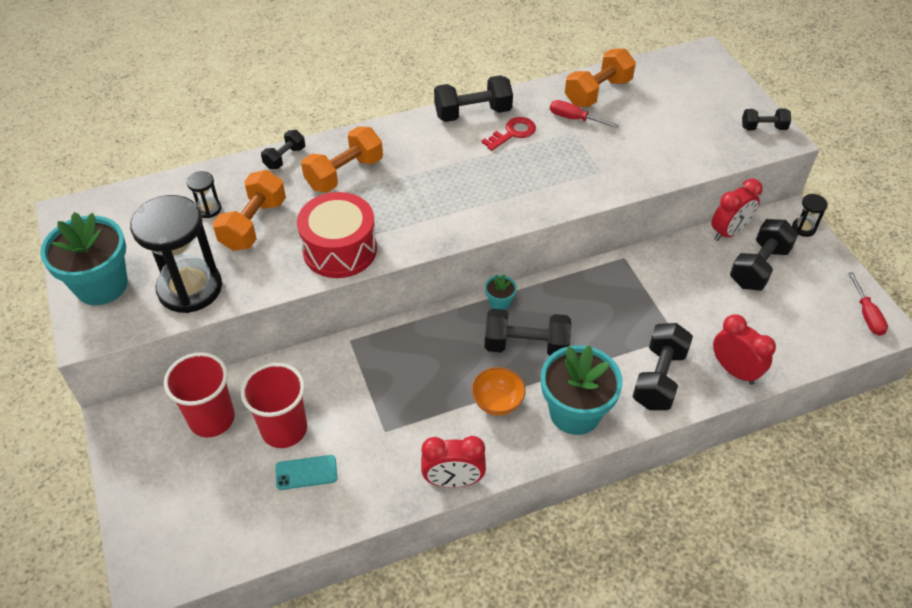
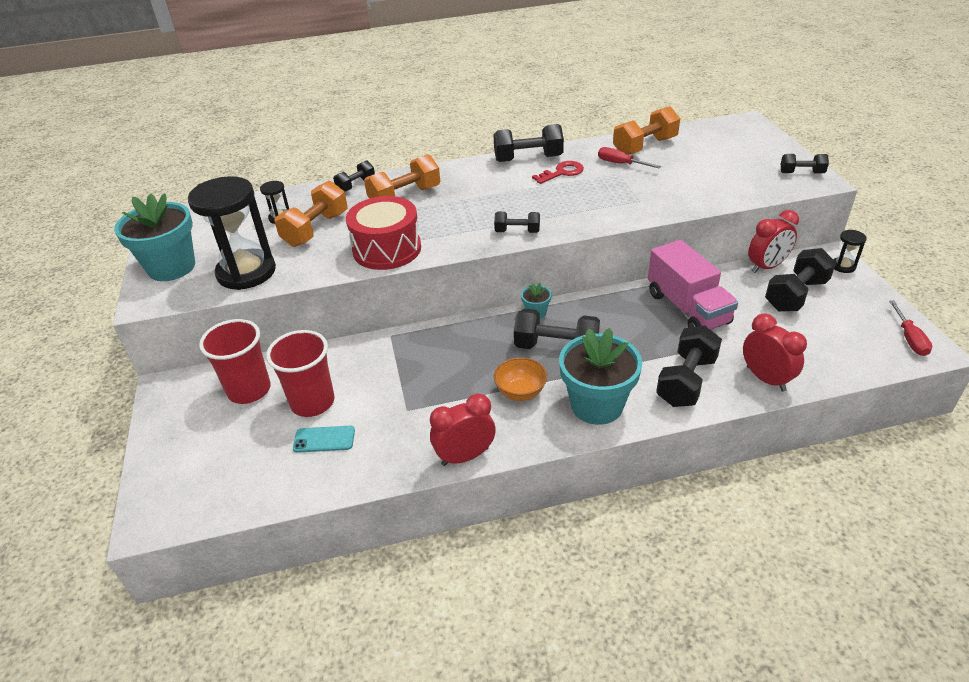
camera: 10 degrees right, 10 degrees down
red clock [421,436,486,488] -> red clock turned 150 degrees clockwise [430,394,496,466]
none -> black dumbbell [494,212,540,233]
none -> pink truck [648,240,738,330]

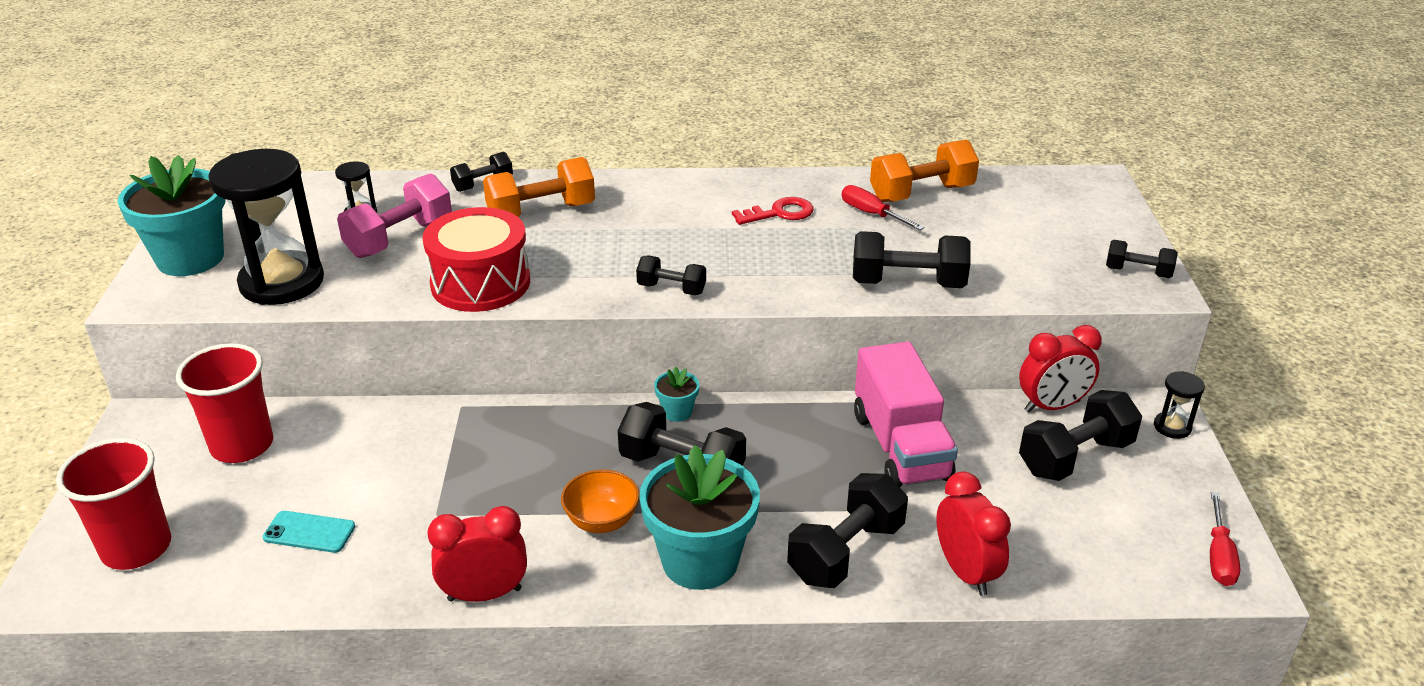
camera: 10 degrees right, 5 degrees down
red cup [266,330,335,417] -> red cup moved to [56,438,171,570]
orange dumbbell [275,181,348,247] -> pink dumbbell [337,173,452,258]
black dumbbell [493,124,564,162] -> black dumbbell moved to [853,231,970,288]

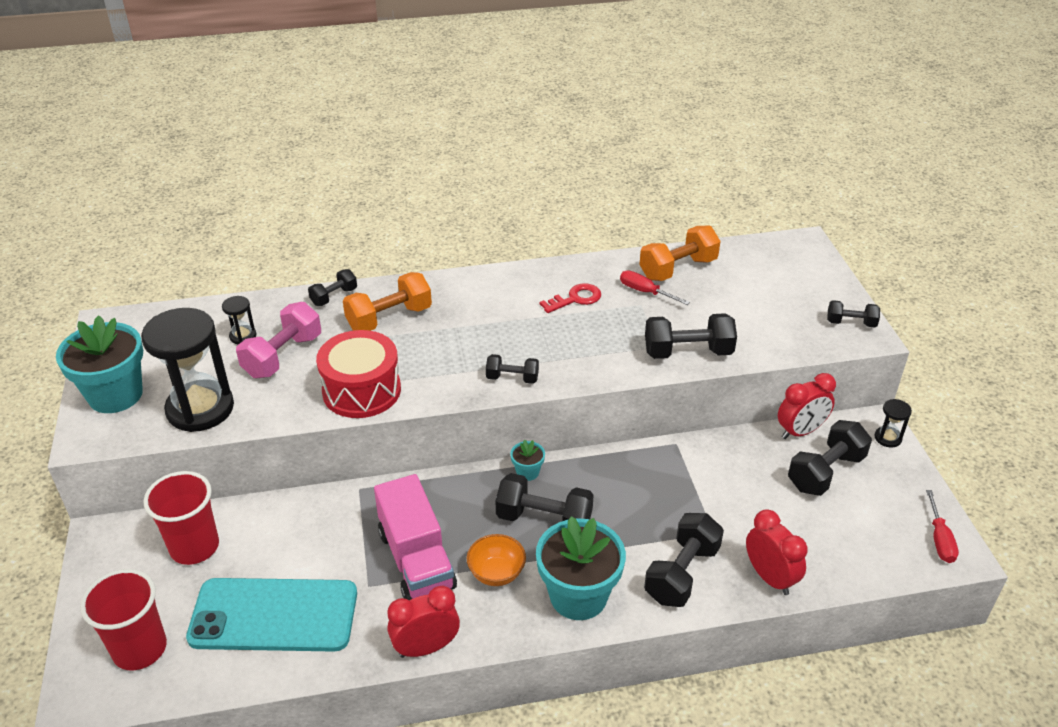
camera: 10 degrees left, 5 degrees up
turquoise phone [262,511,355,553] -> turquoise phone [186,578,357,652], size x2.44
pink truck [854,342,958,487] -> pink truck moved to [374,474,457,600]

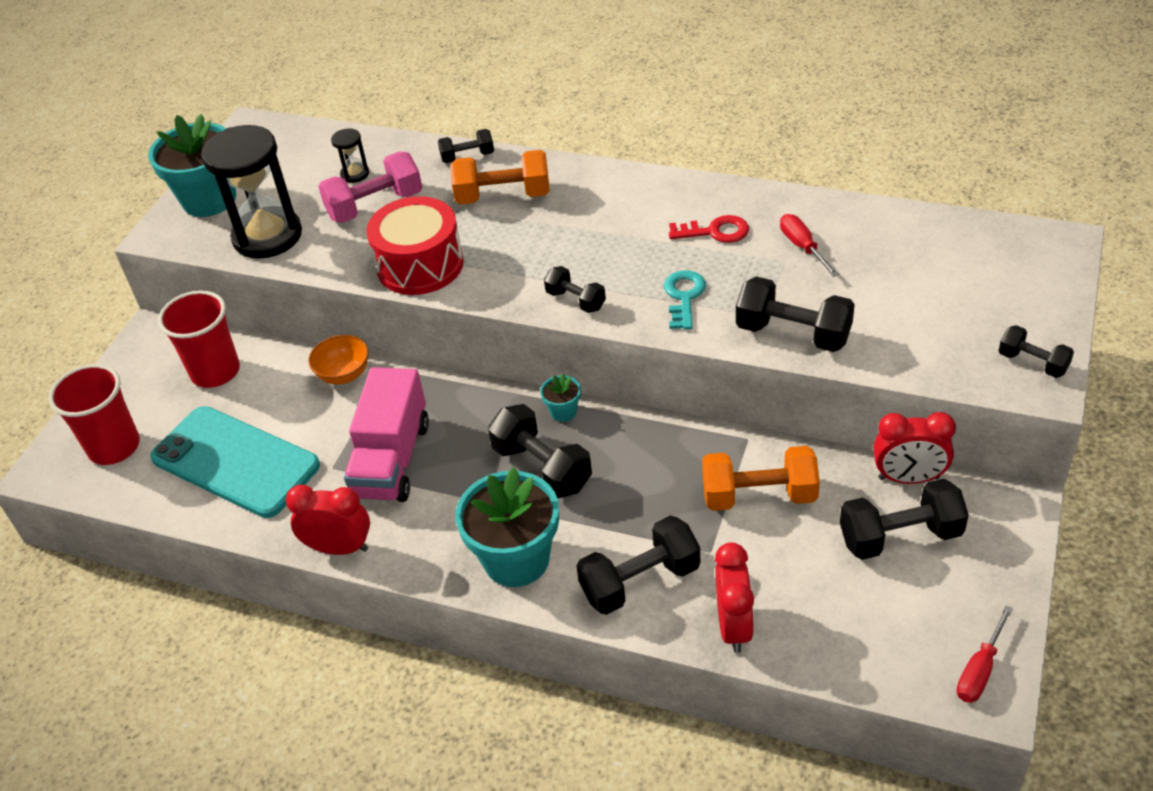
camera: 35 degrees right, 5 degrees up
orange bowl [467,534,526,586] -> orange bowl moved to [308,335,369,384]
orange dumbbell [639,226,721,281] -> orange dumbbell moved to [702,446,820,511]
black hourglass [874,399,912,448] -> none
none -> turquoise key [664,270,706,330]

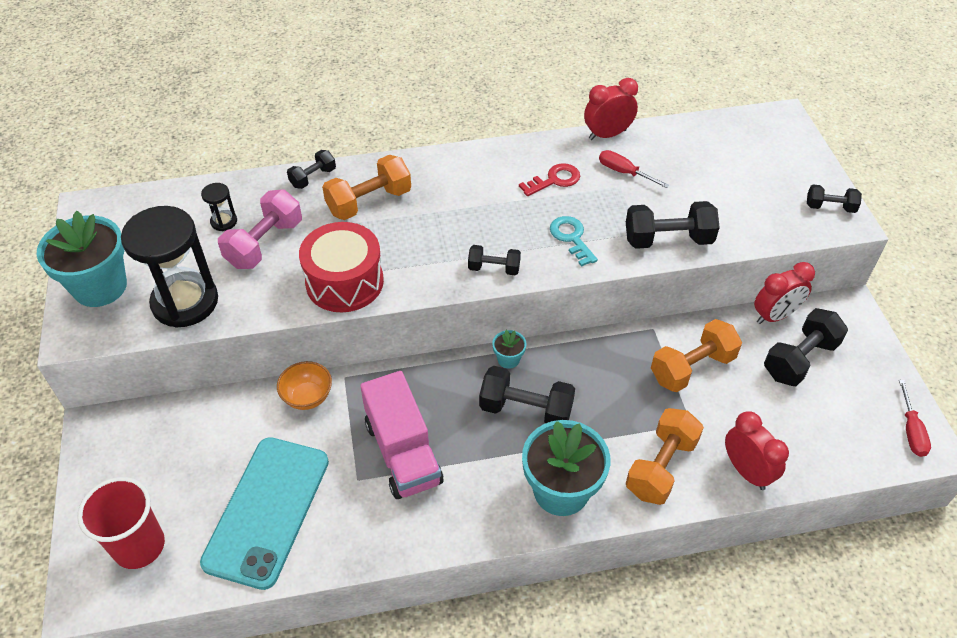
camera: 35 degrees left, 5 degrees up
turquoise phone [150,406,320,518] -> turquoise phone turned 75 degrees counterclockwise [200,437,329,590]
red cup [158,290,240,388] -> none
red clock [286,485,370,555] -> red clock moved to [584,78,638,140]
black dumbbell [576,515,700,615] -> orange dumbbell [626,408,704,505]

